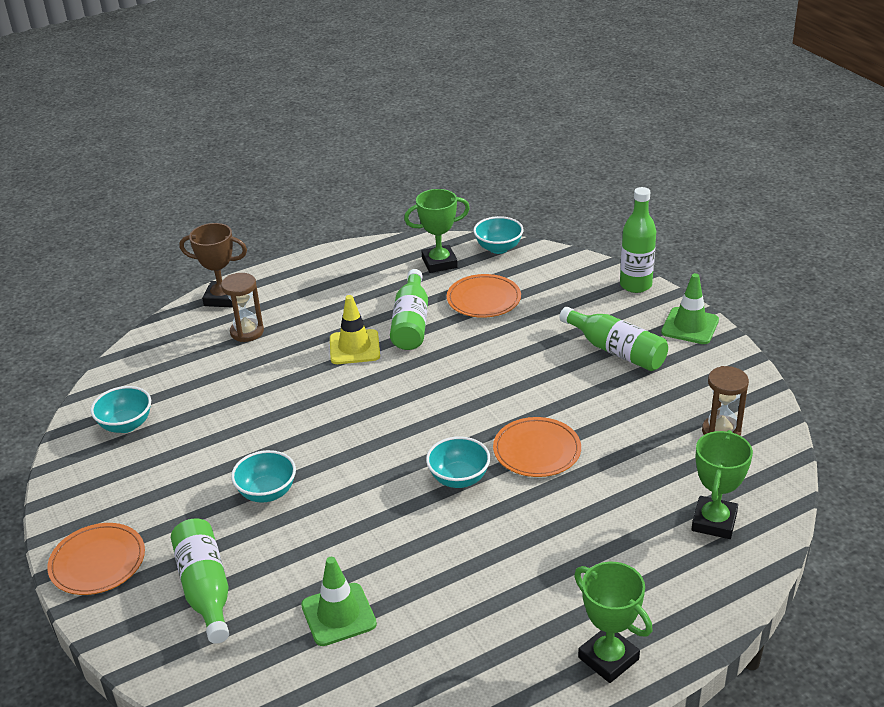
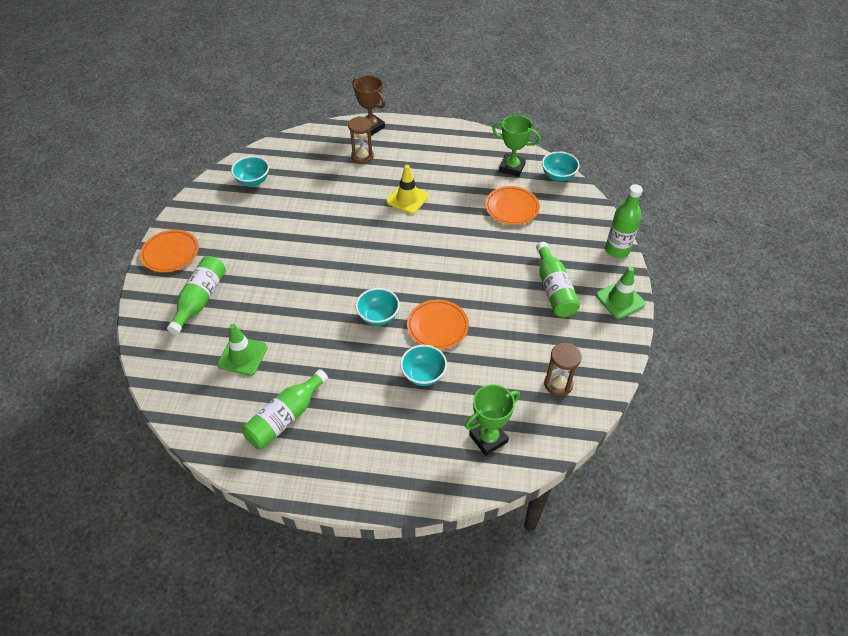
camera: 35 degrees right, 15 degrees up
turquoise bowl [231,450,296,503] -> turquoise bowl moved to [400,345,447,386]
green bottle [390,269,428,350] -> green bottle moved to [242,369,328,449]
green trophy [574,562,652,683] -> none

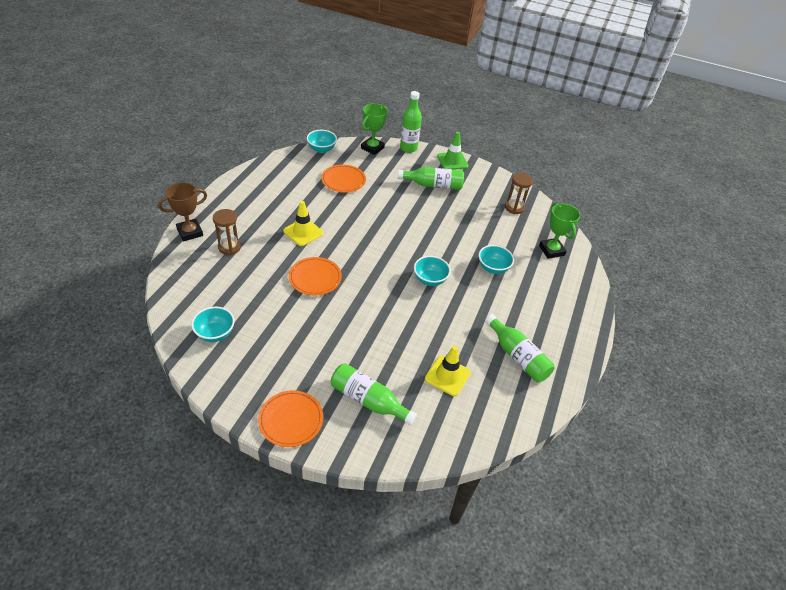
camera: 80 degrees left, 5 degrees down
green traffic cone [218,324,268,376] -> yellow traffic cone [425,346,471,396]
orange plate [407,300,469,349] -> orange plate moved to [289,257,342,295]
green trophy [492,115,541,177] -> green trophy moved to [361,103,387,155]

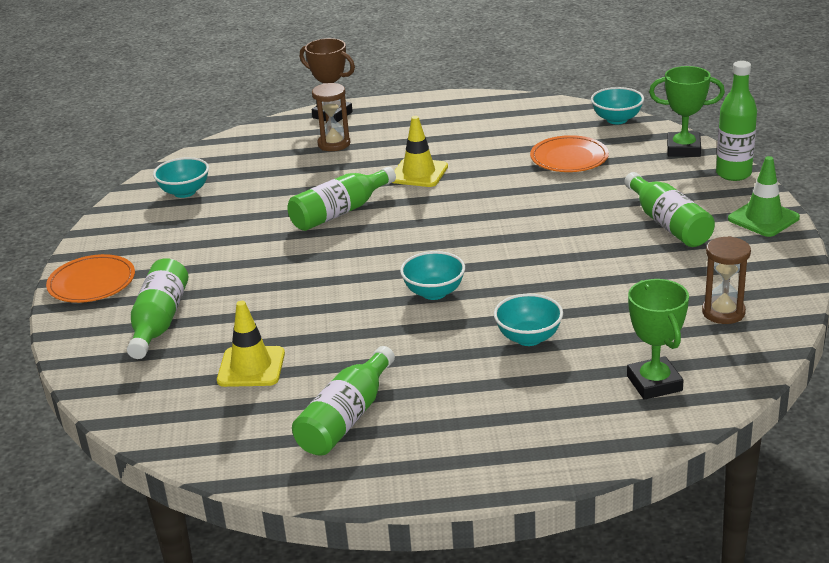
camera: 70 degrees right, 15 degrees down
orange plate [289,257,342,295] -> green bottle [287,167,396,231]
green trophy [539,203,580,259] -> green trophy turned 60 degrees counterclockwise [627,279,689,400]

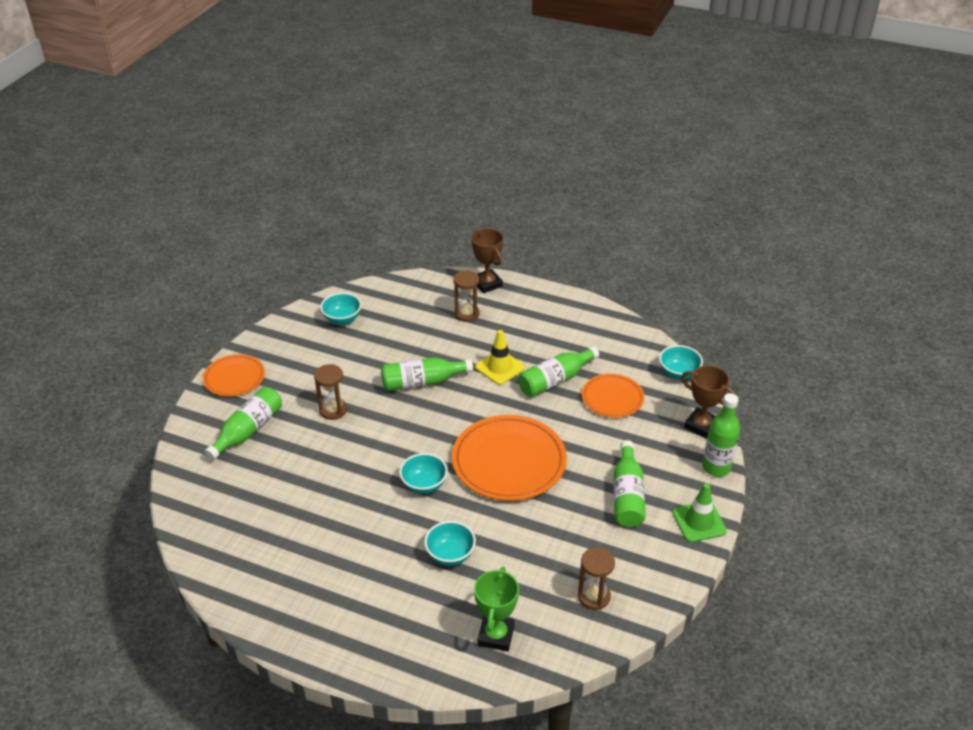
camera: 25 degrees right, 10 degrees up
yellow traffic cone [217,301,285,387] -> none
green bottle [292,346,395,456] -> green bottle moved to [518,346,599,397]
green trophy [649,66,725,157] -> brown trophy [681,365,736,439]
none -> brown hourglass [314,364,347,420]
none -> orange plate [452,415,567,501]

